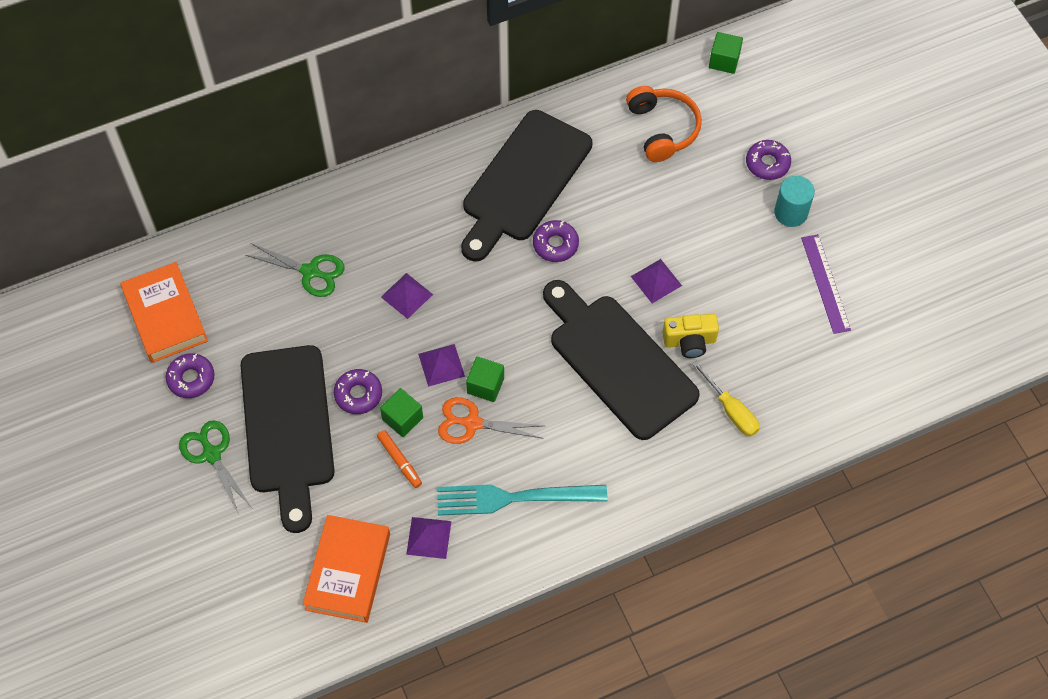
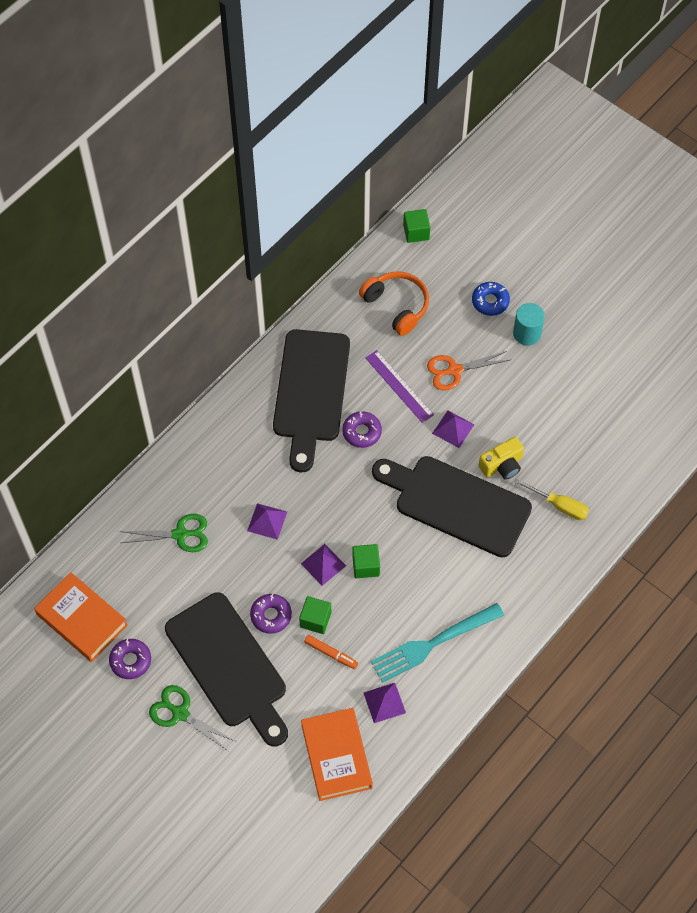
camera: 25 degrees left, 0 degrees up
orange scissors [438,397,544,444] -> orange scissors moved to [427,351,509,391]
purple donut [746,140,791,180] -> blue donut [472,282,510,316]
purple ruler [801,234,851,334] -> purple ruler moved to [365,350,434,423]

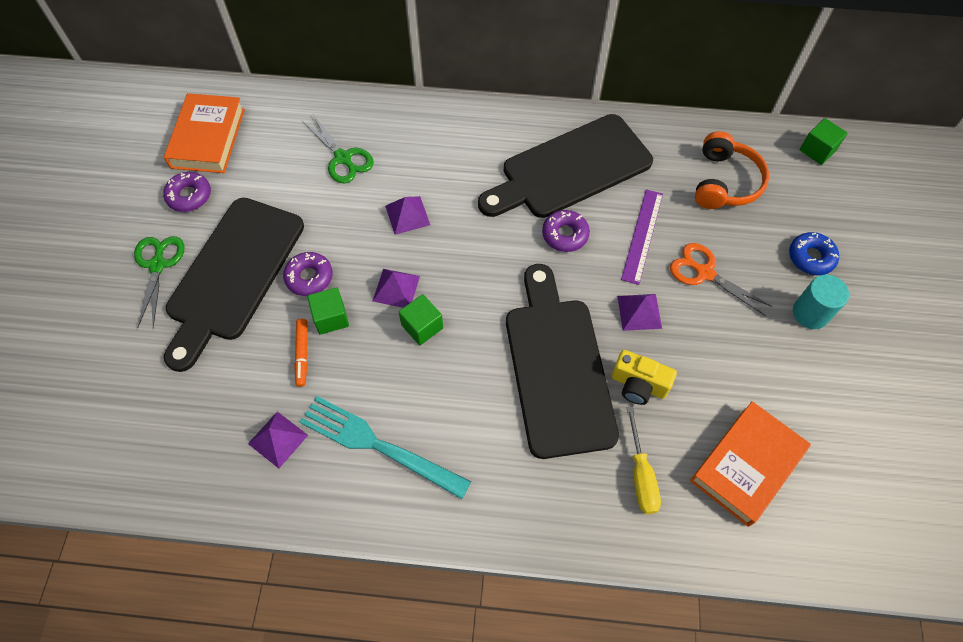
camera: 55 degrees right, 0 degrees up
orange book [301,708,373,801] -> orange book moved to [690,401,811,527]

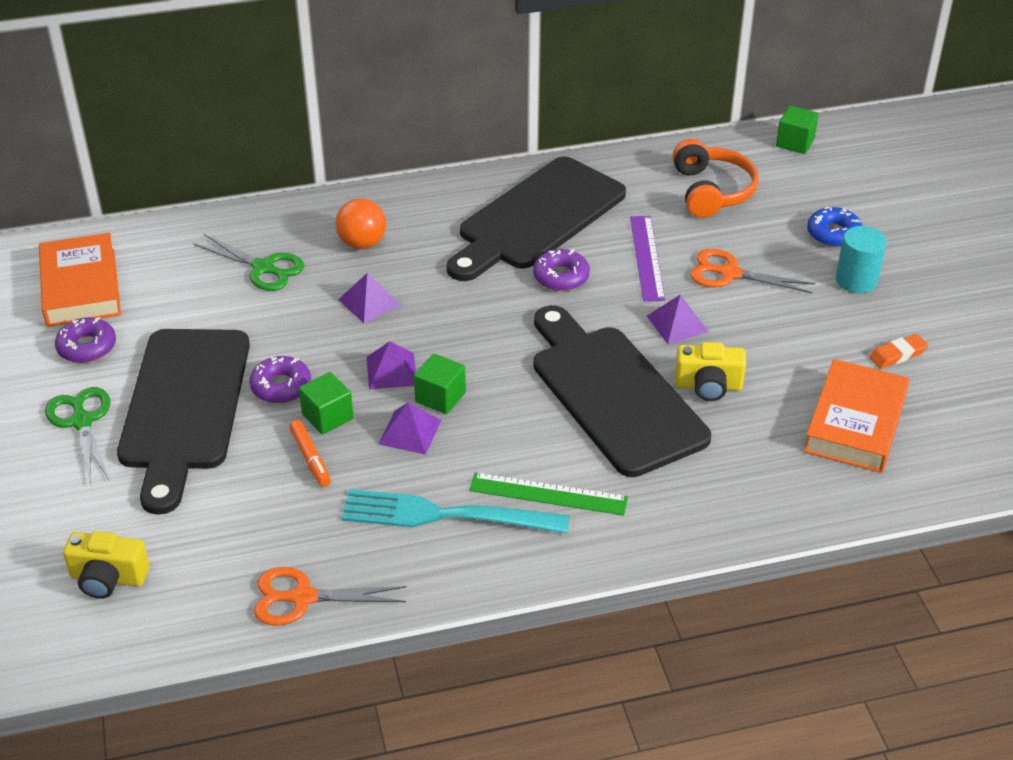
camera: 20 degrees left, 20 degrees down
purple pyramid [248,412,308,468] -> purple pyramid moved to [378,402,441,455]
yellow screwdriver [626,407,661,514] -> none
none -> yellow camera [63,531,149,599]
none -> orange scissors [254,567,407,626]
none -> orange ball [335,198,386,249]
none -> green ruler [469,472,628,515]
none -> orange eraser [869,334,928,369]

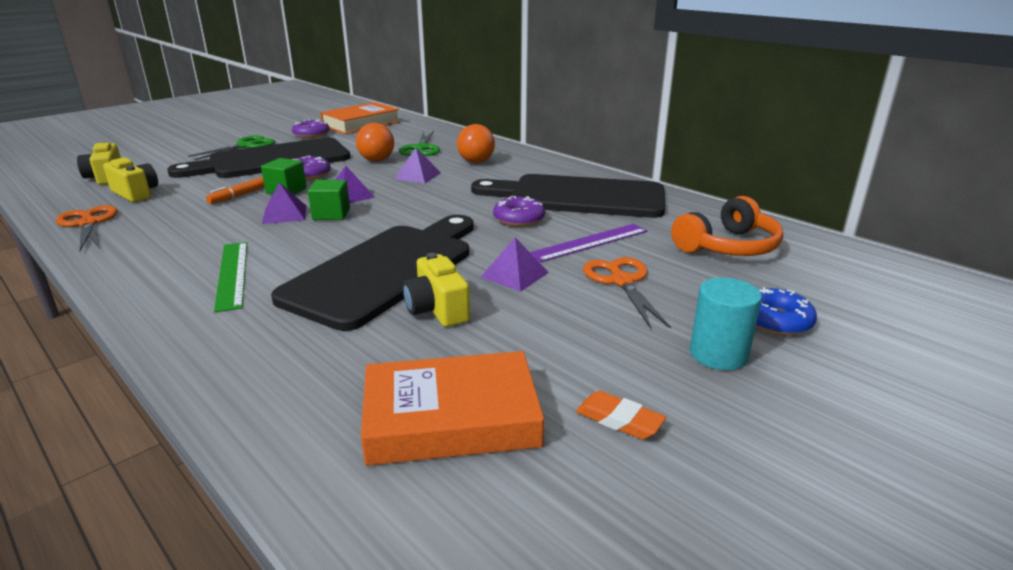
camera: 60 degrees right, 15 degrees down
turquoise fork [341,489,569,534] -> none
green cube [776,106,819,154] -> none
none -> yellow camera [103,157,158,202]
none -> orange ball [356,123,394,161]

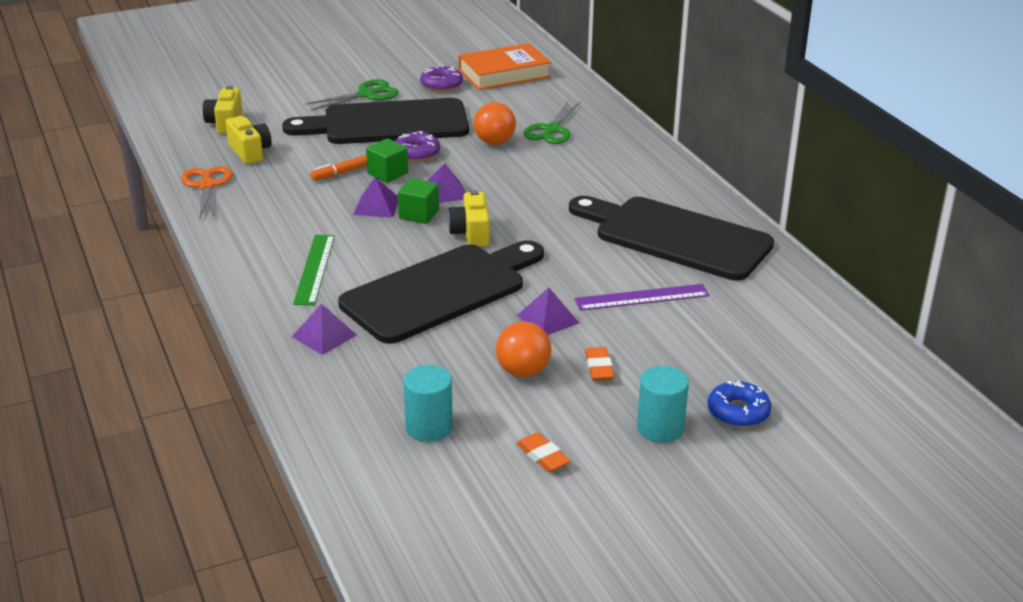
camera: 20 degrees right, 5 degrees up
orange book [361,351,544,466] -> turquoise cylinder [403,365,453,442]
purple pyramid [394,148,441,184] -> purple pyramid moved to [292,304,357,355]
yellow camera [403,253,470,327] -> yellow camera moved to [448,190,490,247]
orange ball [457,124,495,163] -> orange ball moved to [496,322,551,377]
purple donut [493,196,545,227] -> none
orange scissors [583,257,671,329] -> none
orange headphones [671,196,783,256] -> none
none -> orange eraser [585,347,614,381]

